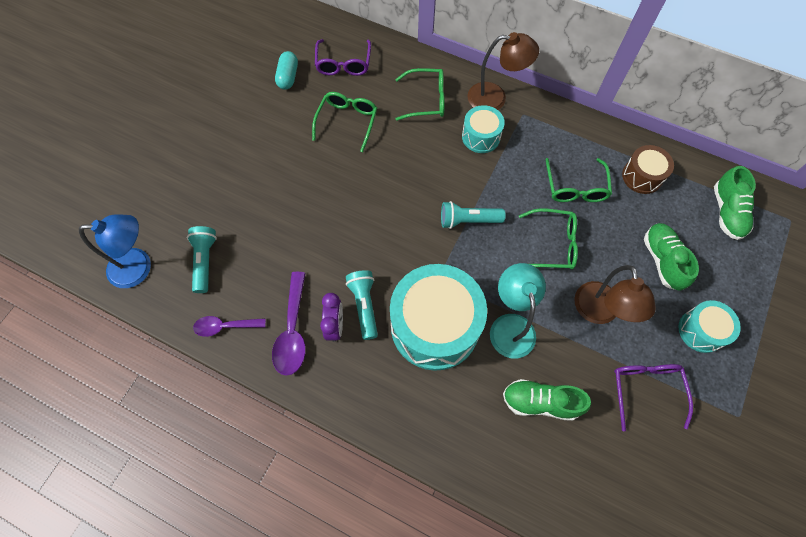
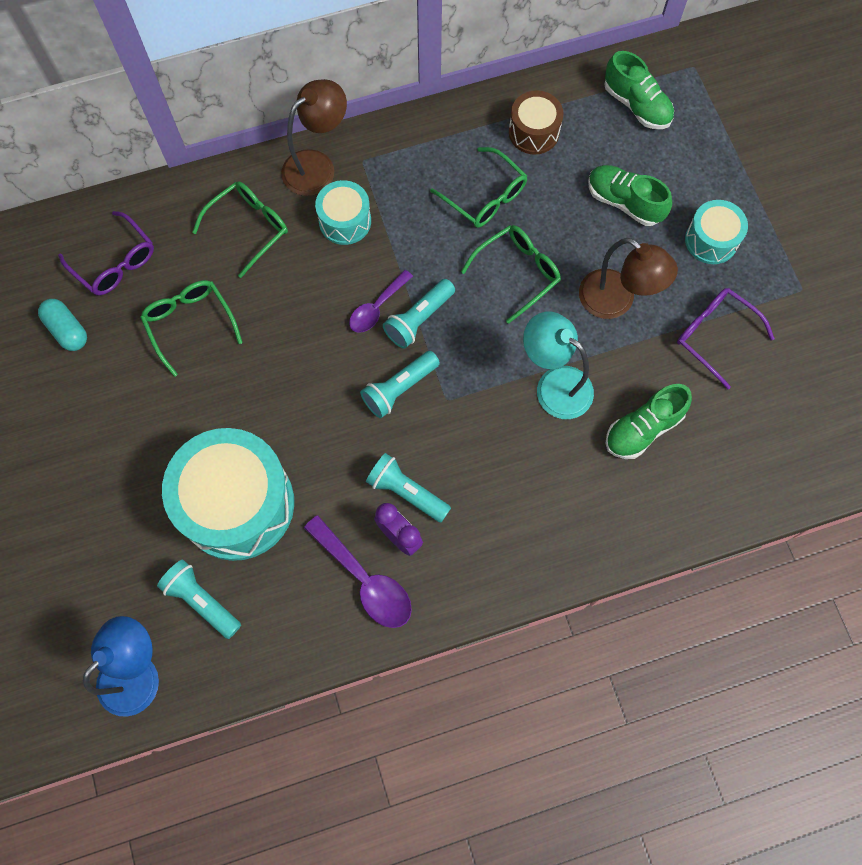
camera: 45 degrees left, 5 degrees up
purple spoon [193,316,266,337] -> purple spoon moved to [349,270,413,333]
turquoise drum [390,264,487,371] -> turquoise drum moved to [162,428,294,561]
none -> turquoise flashlight [360,351,440,418]

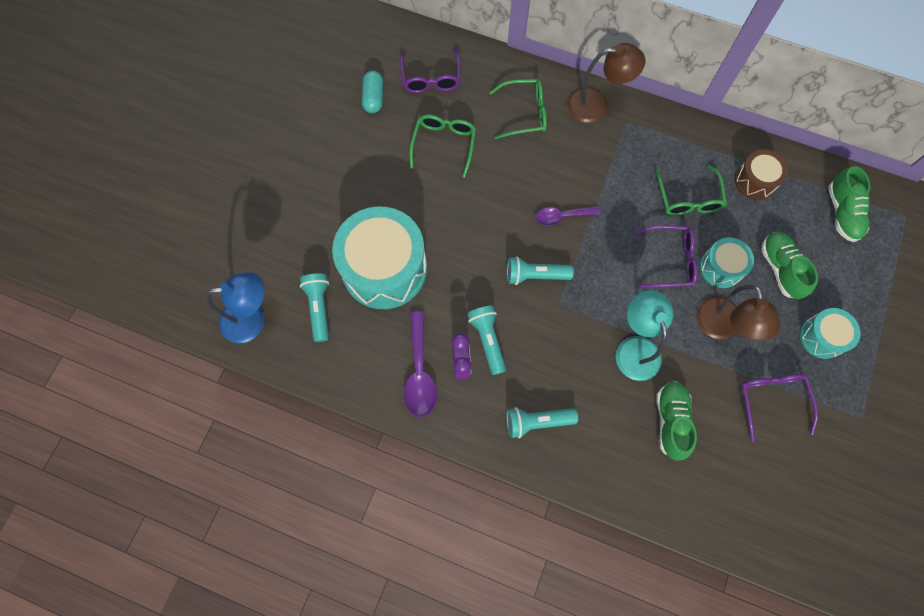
camera: 40 degrees right, 0 degrees up
turquoise drum [315,180,371,245] -> turquoise drum moved to [700,237,754,288]
turquoise flashlight [383,279,455,349] -> turquoise flashlight moved to [506,407,578,438]
green glasses [461,225,561,324] -> purple glasses [633,225,698,288]
green shoe [606,384,692,459] -> green shoe turned 90 degrees clockwise [656,381,697,461]

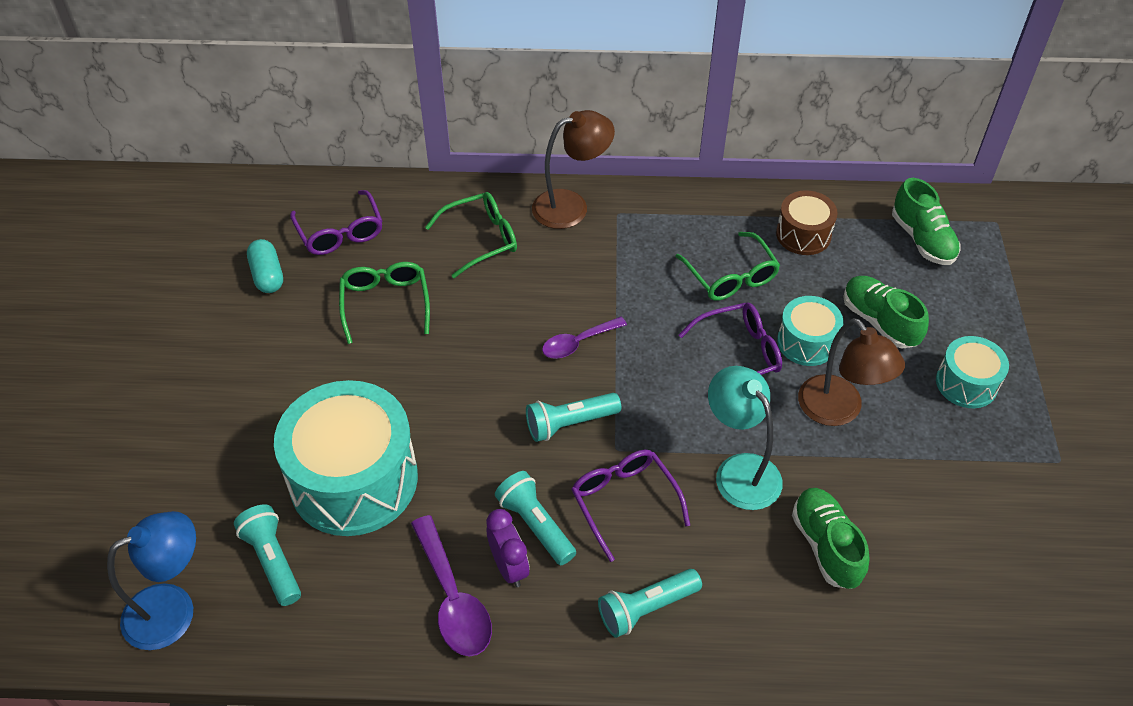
camera: 20 degrees left, 20 degrees down
purple glasses [741,374,818,442] -> purple glasses moved to [571,450,690,562]

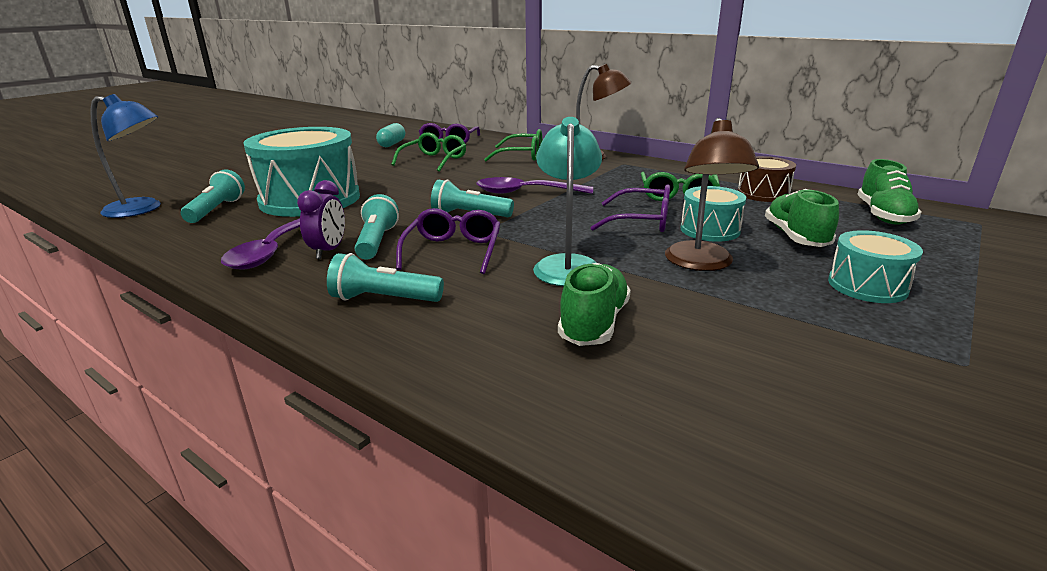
camera: 35 degrees right, 25 degrees down
purple spoon [542,317,627,359] -> purple spoon [477,177,593,194], size x1.53

